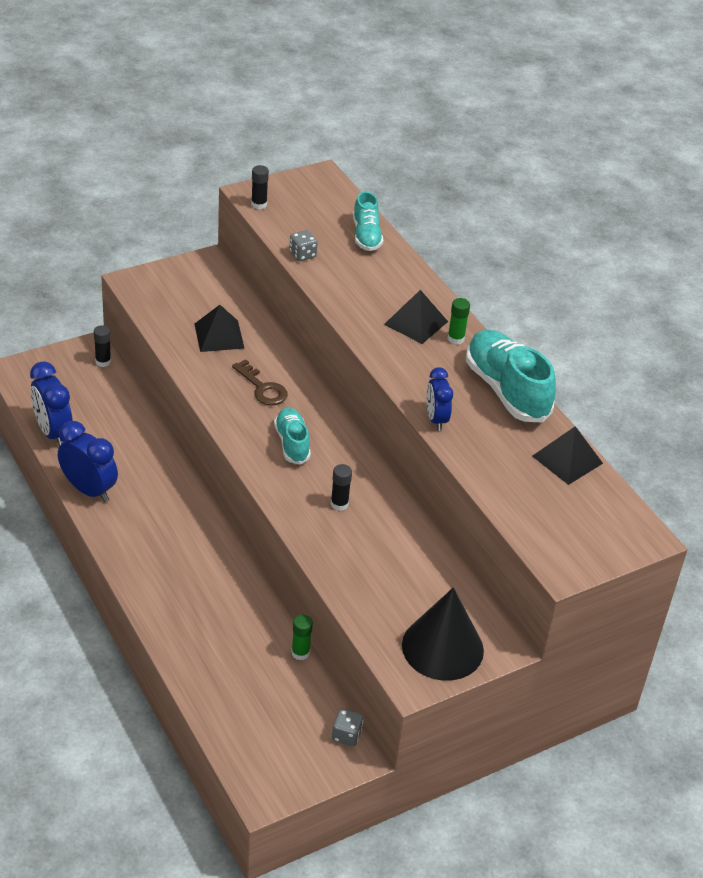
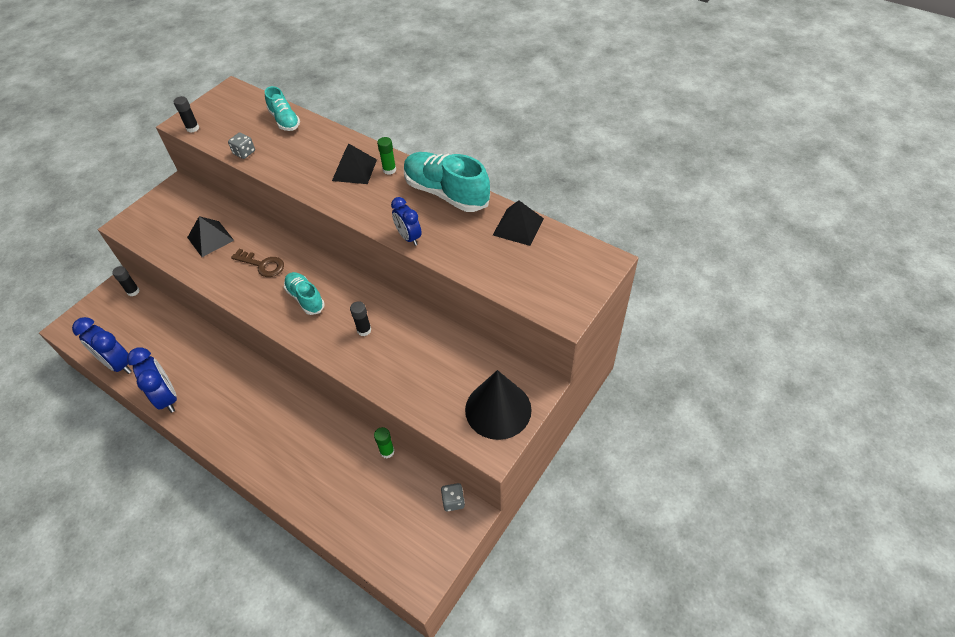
camera: 20 degrees left, 10 degrees up
blue clock [58,421,118,502] -> blue clock turned 45 degrees clockwise [127,348,177,413]

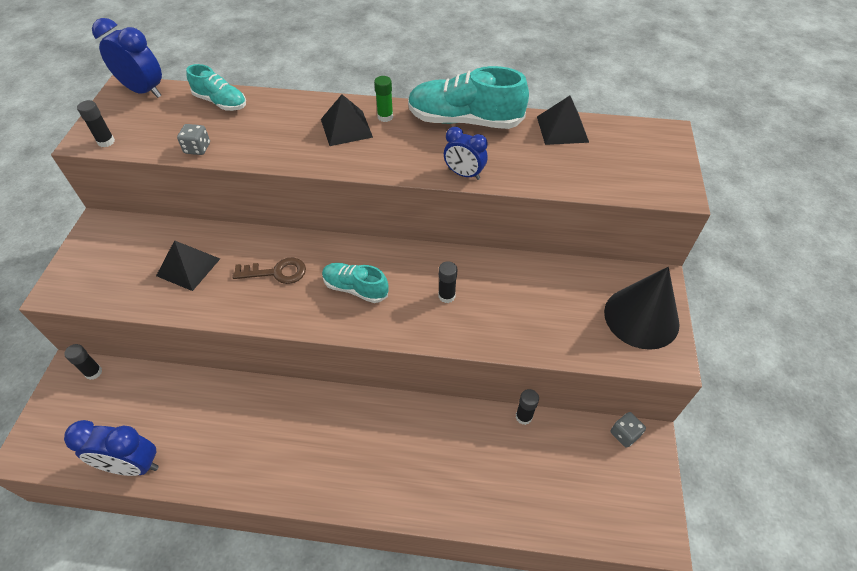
camera: 30 degrees left, 0 degrees up
blue clock [127,348,177,413] -> blue clock moved to [92,18,162,98]
green glue stick [374,427,395,458] -> black glue stick [516,389,539,425]

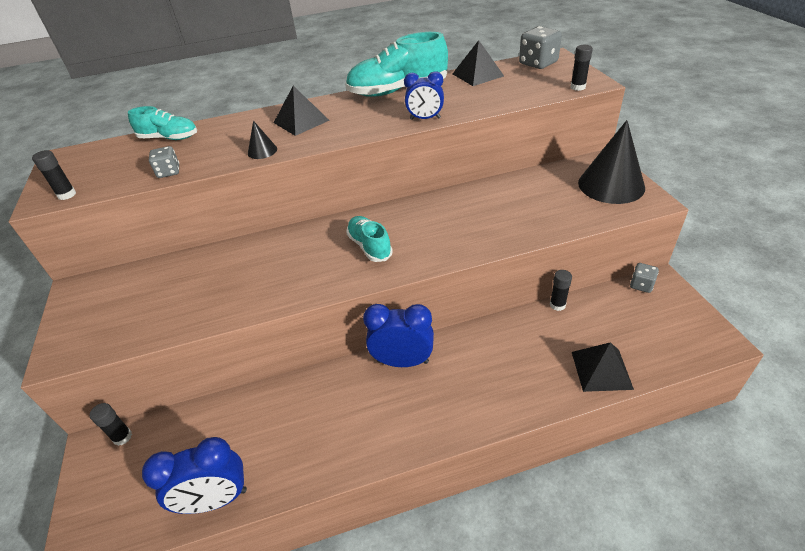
camera: 20 degrees left, 10 degrees down
blue clock [92,18,162,98] -> blue clock moved to [363,304,434,367]
black pyramid [156,240,220,291] -> black pyramid moved to [572,342,634,392]
brown key [233,257,306,284] -> none
turquoise shoe [322,263,389,303] -> turquoise shoe turned 60 degrees clockwise [346,216,393,262]
green glue stick [374,76,393,122] -> none
black glue stick [439,261,457,303] -> black glue stick moved to [570,45,593,91]
none -> black cone [248,121,277,159]
none -> grey dice [519,26,562,69]

